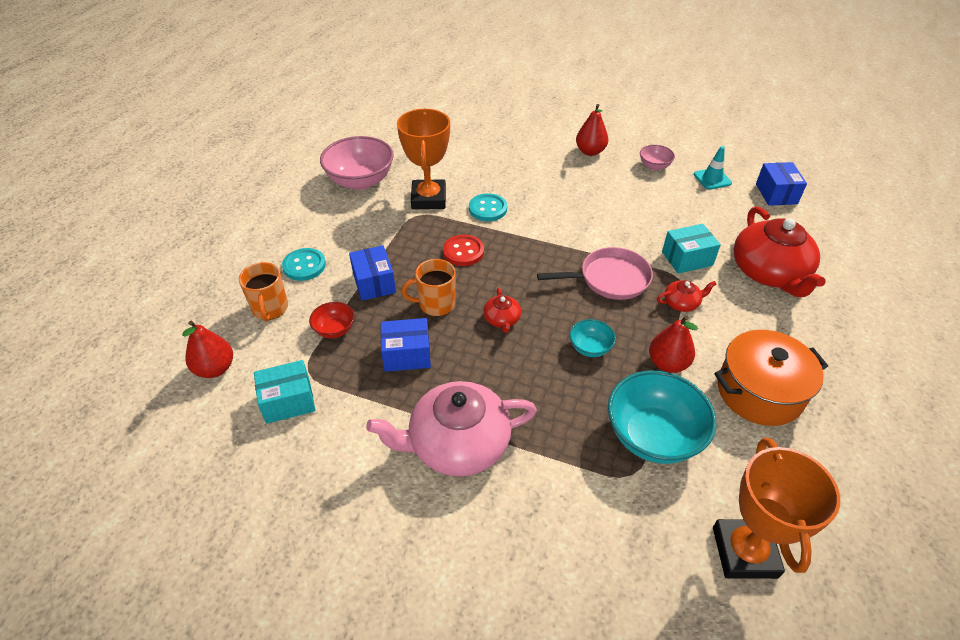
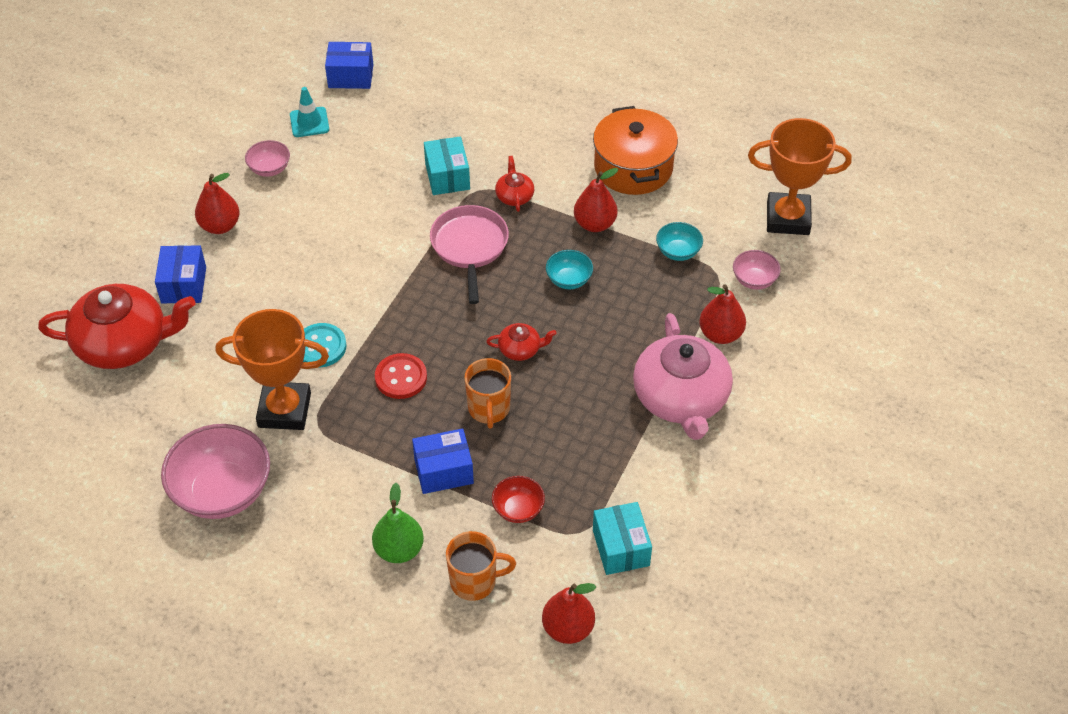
camera: 85 degrees left, 5 degrees up
turquoise button [282,248,326,281] -> green pear [372,483,424,563]
blue box [381,318,431,372] -> blue box moved to [155,245,206,303]
turquoise bowl [608,371,716,464] -> turquoise bowl [656,222,703,261], size x0.49
red teapot [733,206,826,297] -> red teapot moved to [38,284,196,369]
none -> red pear [699,284,746,344]
none -> pink bowl [733,250,781,290]

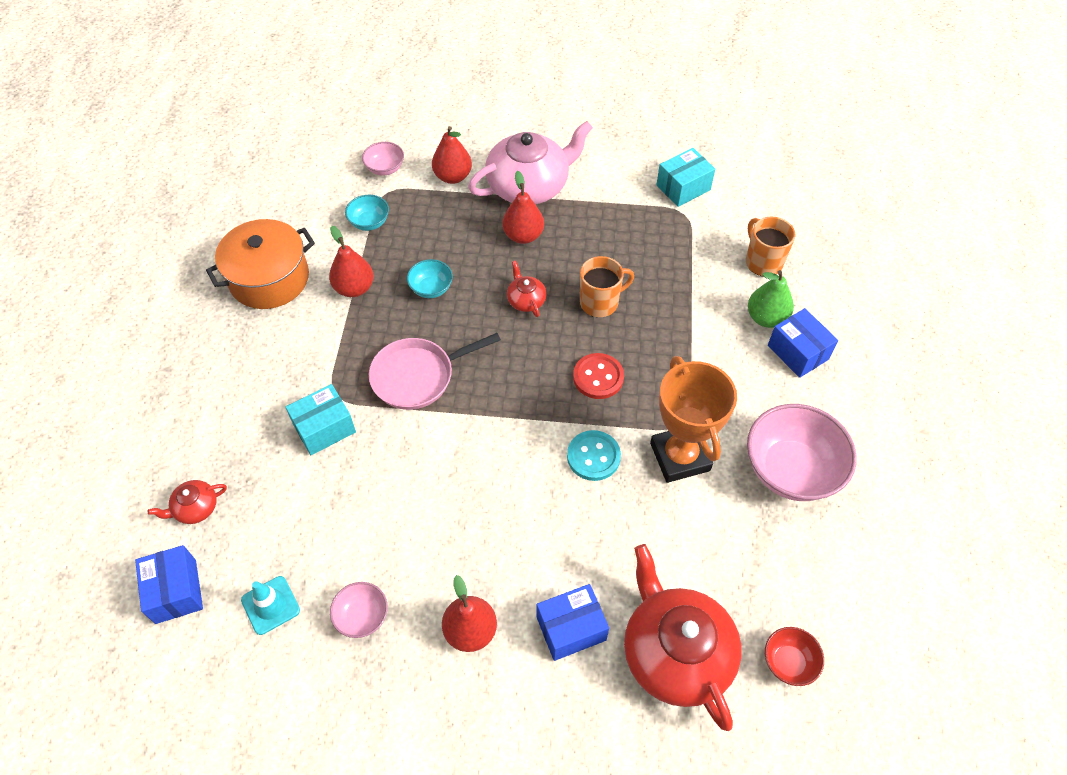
camera: 110 degrees left, 5 degrees up
blue box [412,429,474,494] -> blue box moved to [768,308,838,378]
red bowl [492,476,545,523] -> red bowl moved to [765,627,824,686]
red teapot [495,156,534,212] -> red teapot moved to [148,480,227,524]
red pear [542,583,596,644] -> red pear moved to [502,171,544,244]
orange trophy [748,118,852,235] -> none

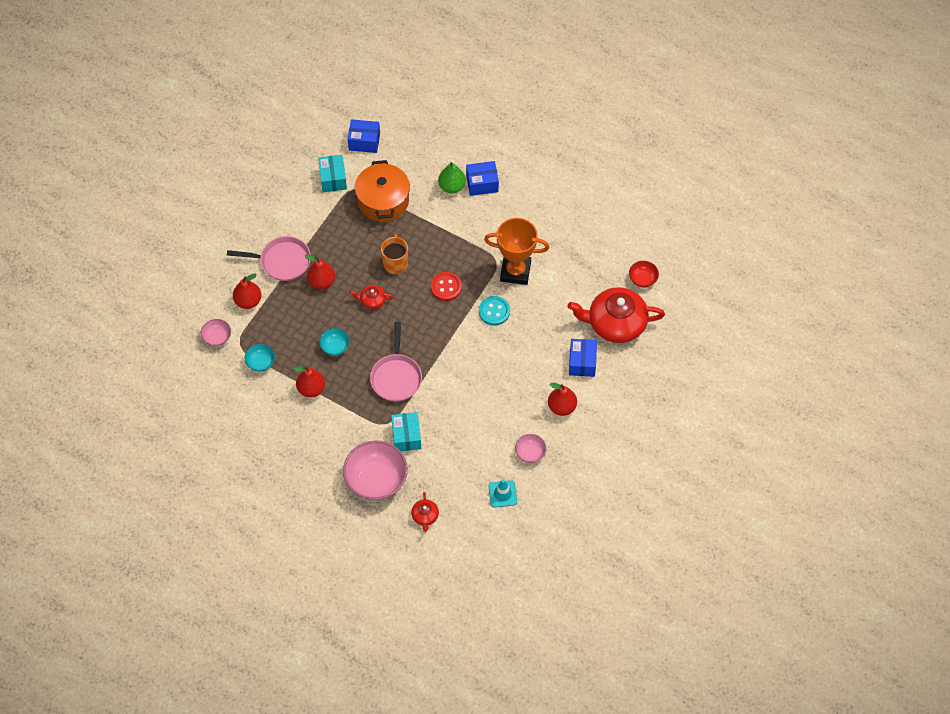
camera: 65 degrees left, 5 degrees up
blue box [135,545,203,624] -> blue box moved to [348,119,380,153]
orange pot [206,219,315,309] -> orange pot moved to [355,160,410,222]
pink teapot [468,121,593,204] -> pink pan [227,236,311,281]
orange mug [746,217,795,277] -> none
pink bowl [747,404,857,501] -> pink bowl moved to [343,441,408,500]

